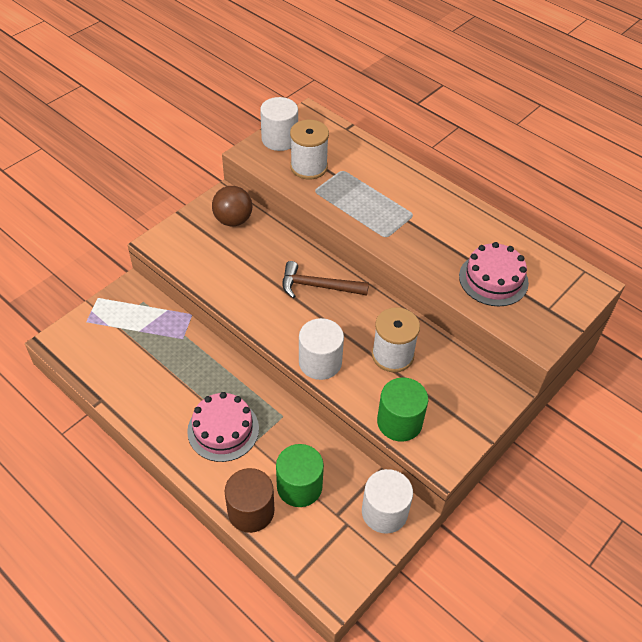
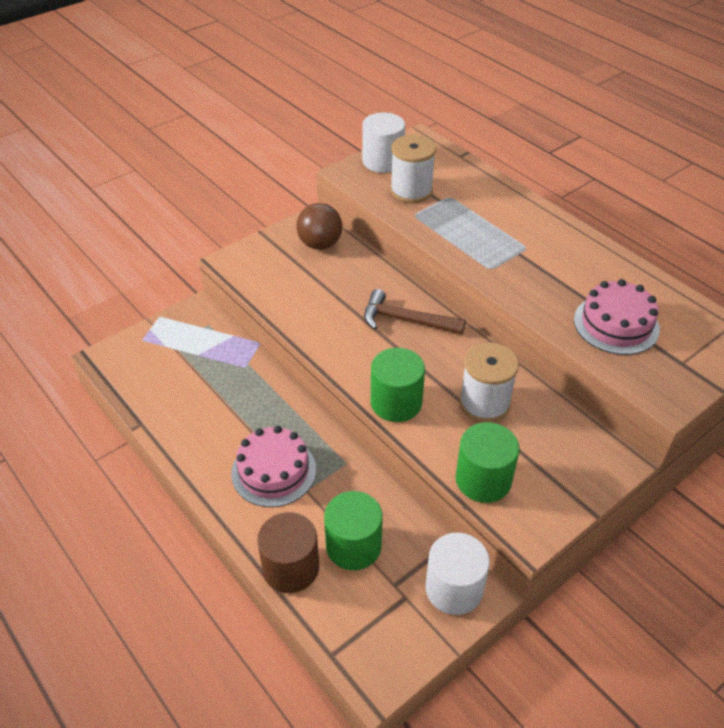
camera: 10 degrees right, 5 degrees down
white cylinder [299,318,344,380] -> green cylinder [371,348,425,422]

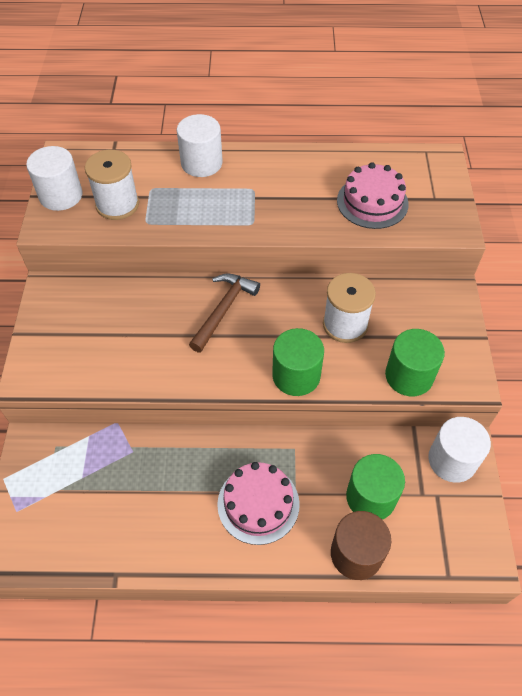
camera: 50 degrees left, 10 degrees up
brown ball [296,203,342,250] -> none
brown hammer [364,289,466,335] -> brown hammer turned 150 degrees clockwise [189,274,260,352]
none -> white cylinder [177,114,223,177]

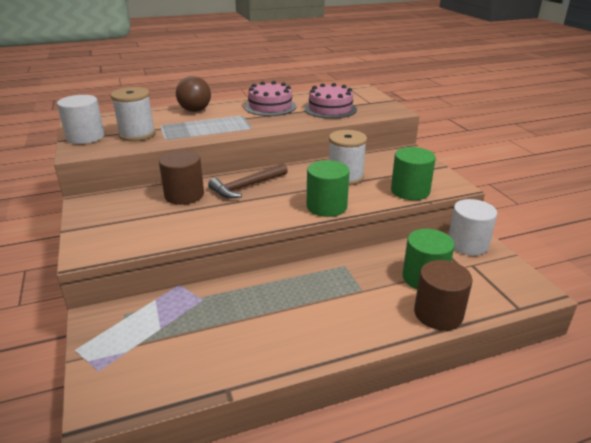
camera: 20 degrees left, 25 degrees down
white cylinder [177,114,223,177] -> brown ball [176,76,211,112]
brown hammer [189,274,260,352] -> brown hammer turned 135 degrees counterclockwise [208,163,288,198]
pink cake [217,462,300,545] -> pink cake moved to [245,81,296,116]
none -> brown cylinder [159,150,204,205]

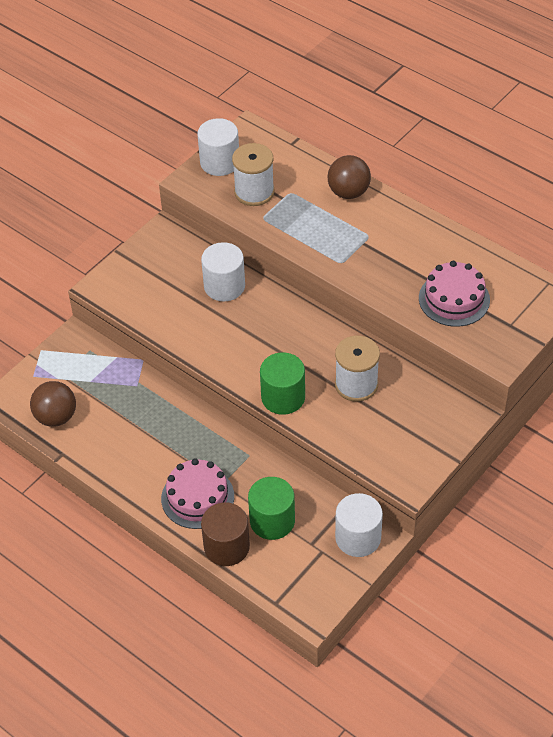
camera: 60 degrees right, 20 degrees up
brown cylinder [159,150,204,205] -> white cylinder [201,242,245,301]
brown hammer [208,163,288,198] -> none
pink cake [245,81,296,116] -> pink cake moved to [161,458,234,529]
green cylinder [391,147,436,200] -> none
none -> brown ball [30,381,76,427]

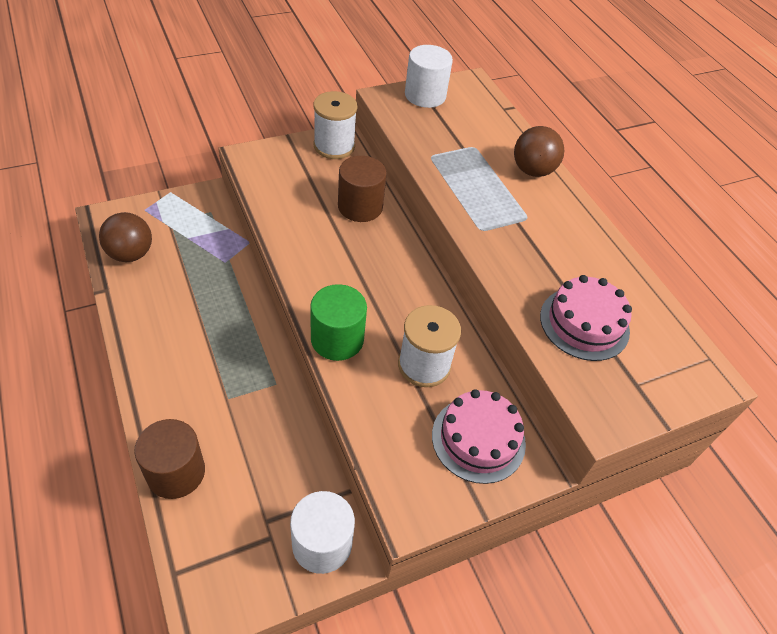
camera: 20 degrees right, 0 degrees up
pink cake [161,458,234,529] -> pink cake moved to [432,389,526,484]
white cylinder [201,242,245,301] -> brown cylinder [338,156,387,222]
white spool [232,143,275,206] -> white spool moved to [313,91,357,159]
green cylinder [248,477,295,540] -> none

